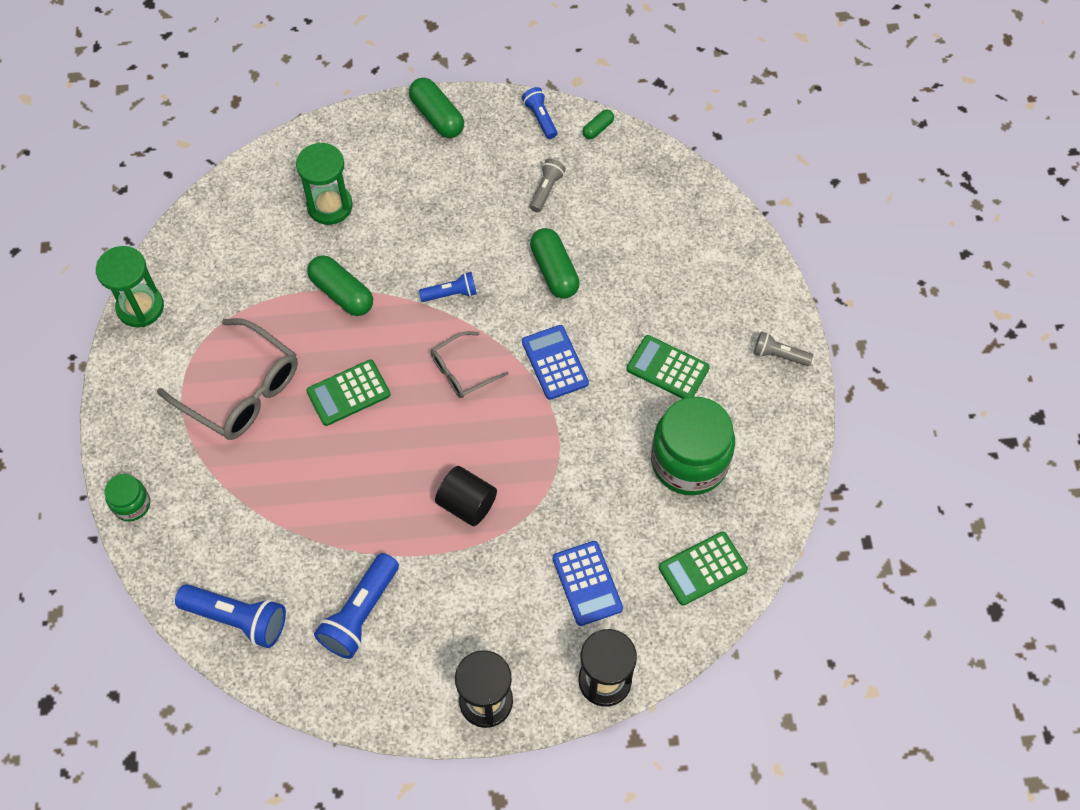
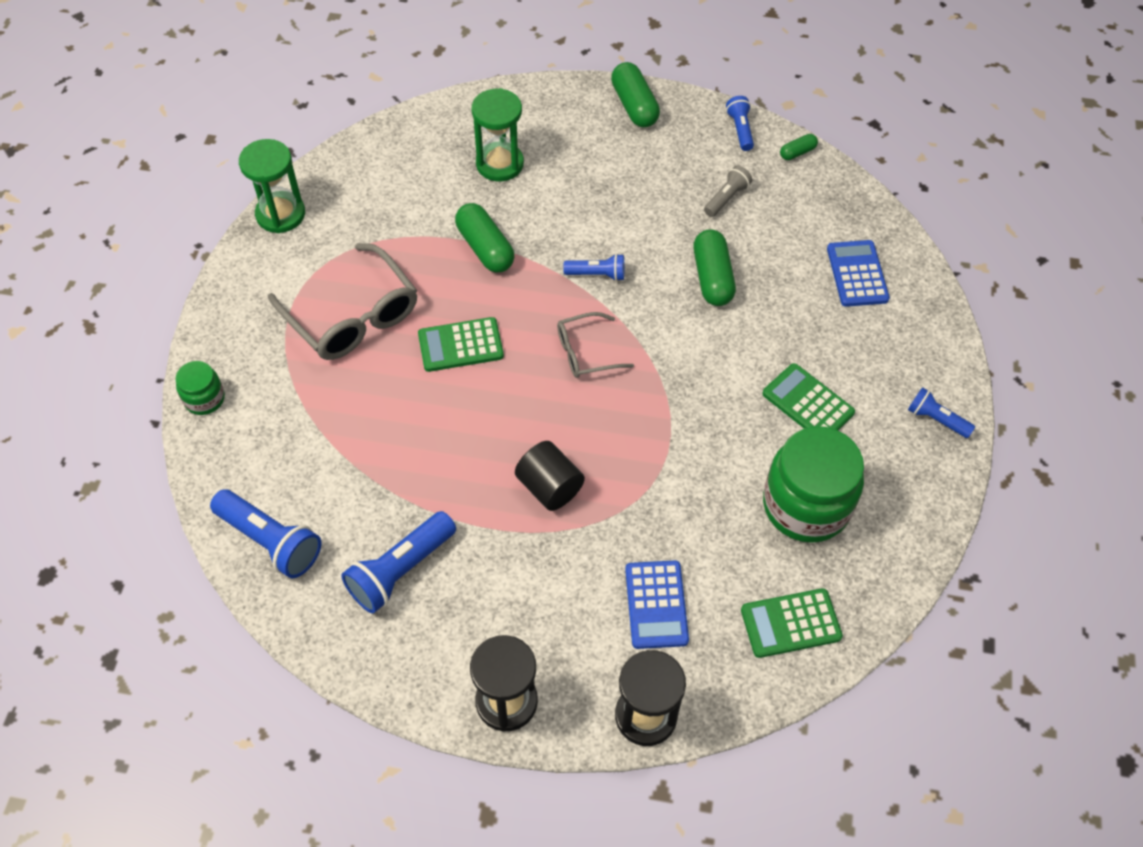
camera: 15 degrees right, 5 degrees down
blue calculator [522,325,589,400] -> blue calculator moved to [827,240,890,307]
grey flashlight [753,331,813,366] -> blue flashlight [908,387,975,438]

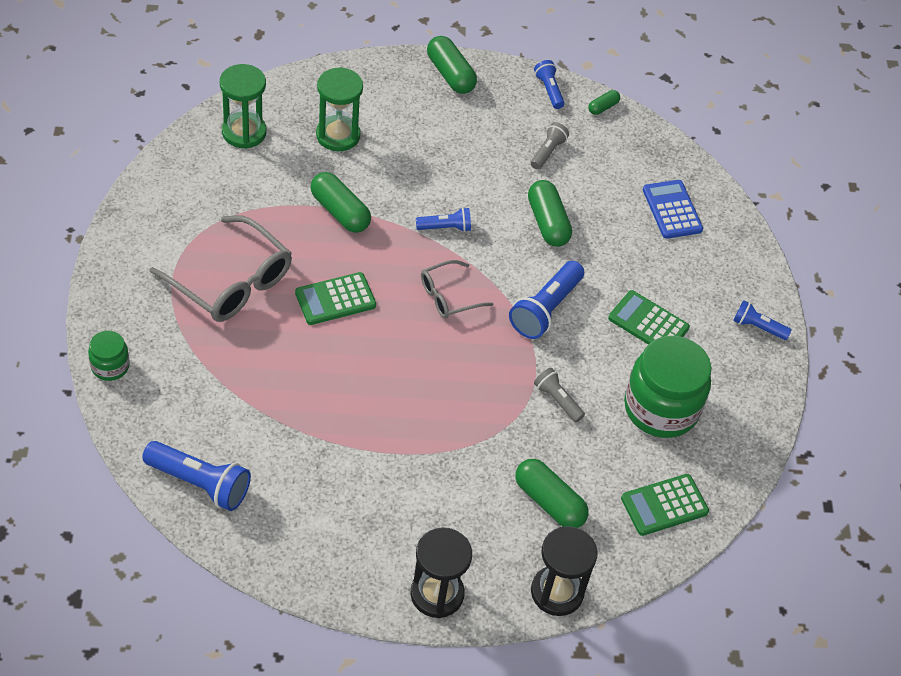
camera: 15 degrees left, 5 degrees down
green hourglass [239,139,305,233] -> green hourglass moved to [220,64,266,149]
blue flashlight [341,511,456,613] -> blue flashlight moved to [509,261,584,339]
black cylinder [515,441,585,511] -> none
blue calculator [625,560,689,649] -> green capsule [516,459,589,528]
none -> grey flashlight [534,368,585,422]

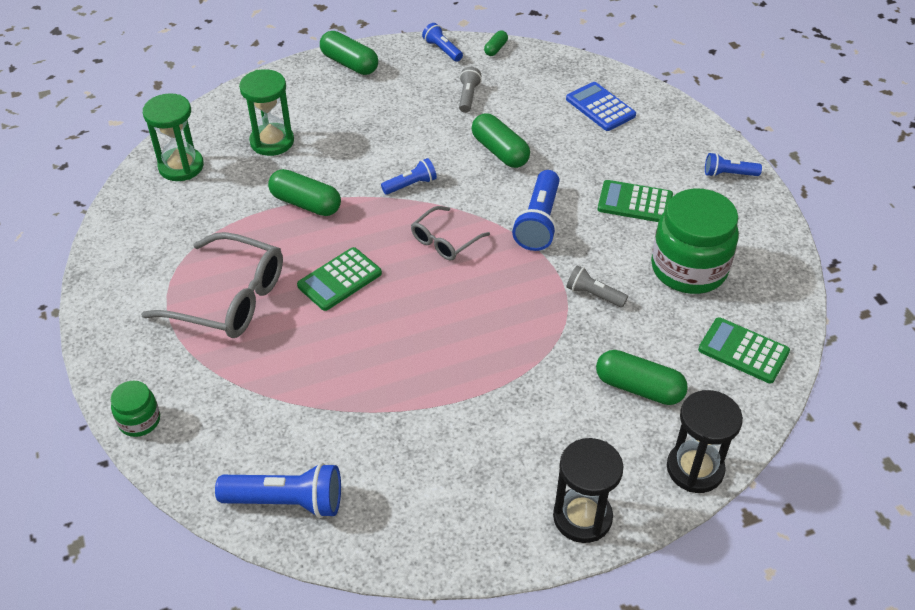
camera: 15 degrees left, 5 degrees down
green calculator [621,474,709,536] -> green calculator turned 75 degrees clockwise [698,317,790,383]

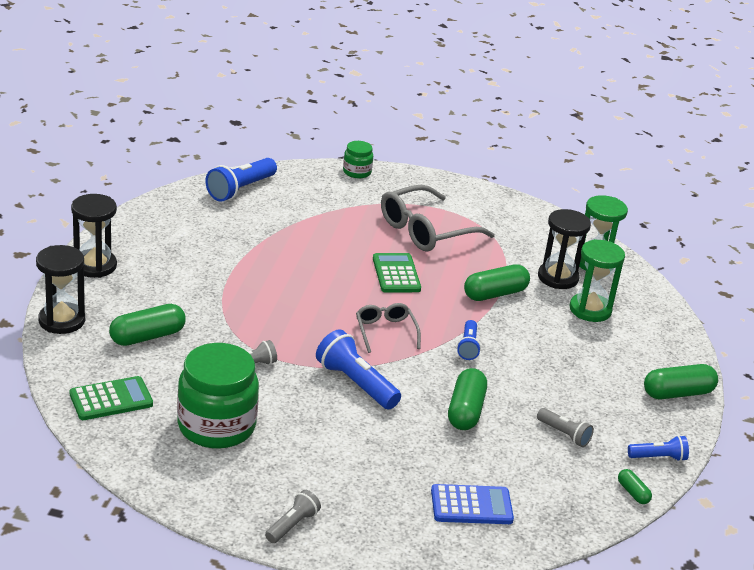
camera: 120 degrees right, 15 degrees down
green capsule [472,113,530,168] -> green capsule turned 75 degrees counterclockwise [448,368,487,430]
green calculator [598,180,673,222] -> none
blue flashlight [705,153,762,177] -> grey flashlight [265,490,321,543]
none -> black hourglass [538,209,591,289]

